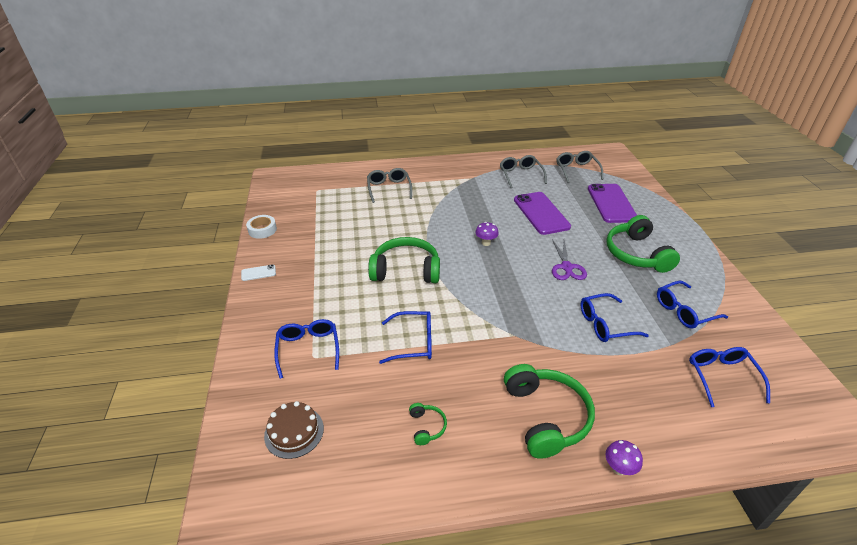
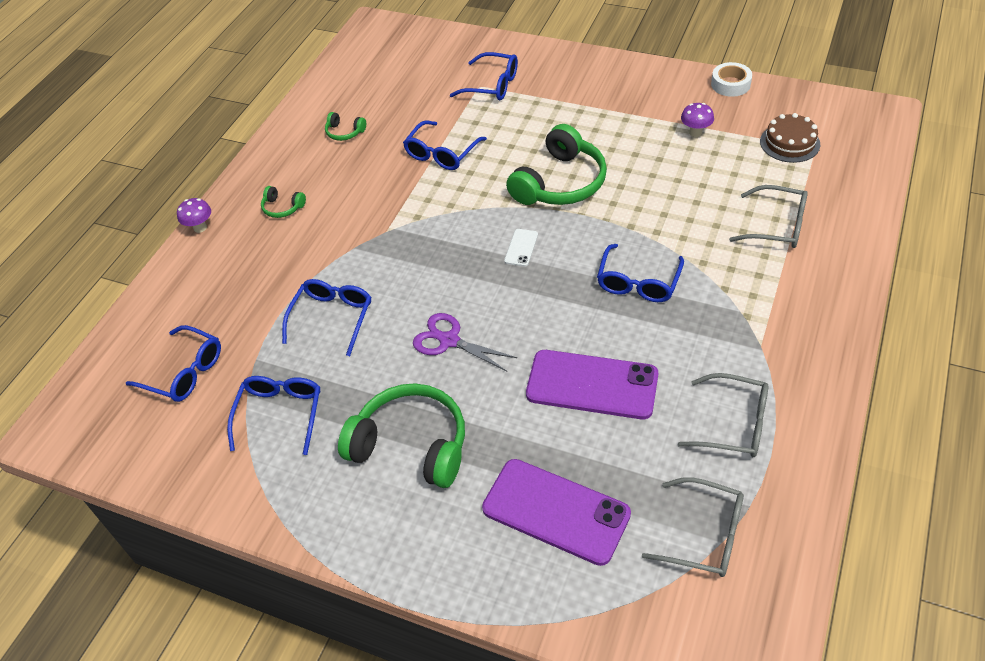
camera: 125 degrees right, 10 degrees up
white phone [241,264,276,281] -> white phone moved to [504,229,538,267]
brown cake [264,401,324,459] -> brown cake moved to [760,113,820,163]
purple mushroom [475,222,499,246] -> purple mushroom moved to [681,103,714,137]
green headphones [504,364,595,459] -> green headphones [261,186,306,218], size x0.44
none -> blue glasses [597,244,684,302]

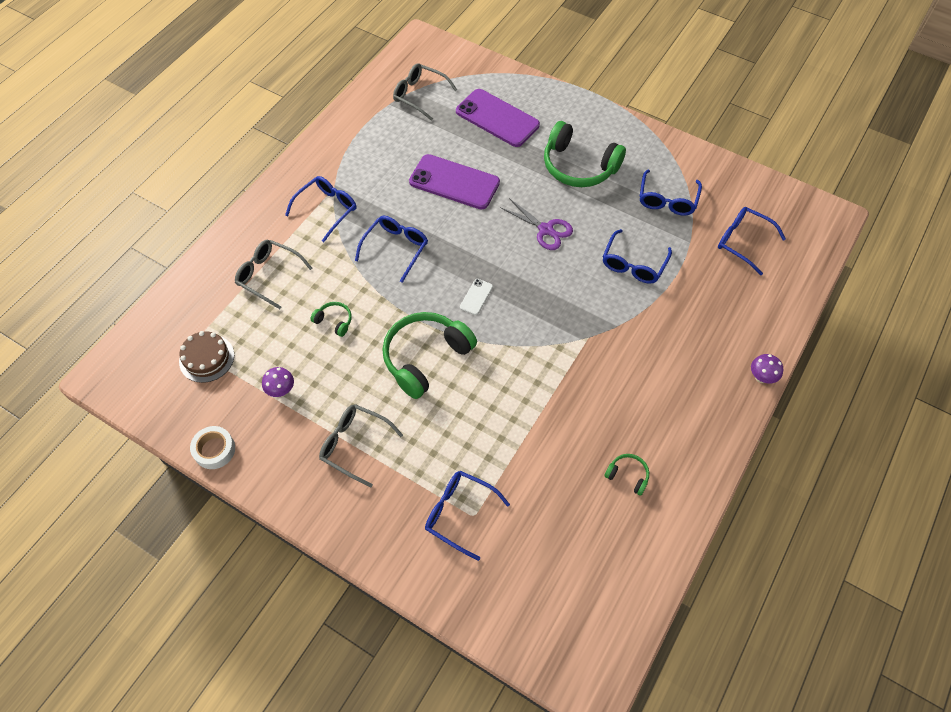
camera: 175 degrees left, 10 degrees up
green headphones [261,186,306,218] -> green headphones moved to [311,302,352,337]
blue glasses [403,121,487,170] -> blue glasses moved to [285,176,356,242]
grey glasses [678,373,768,457] -> grey glasses moved to [319,404,403,487]

